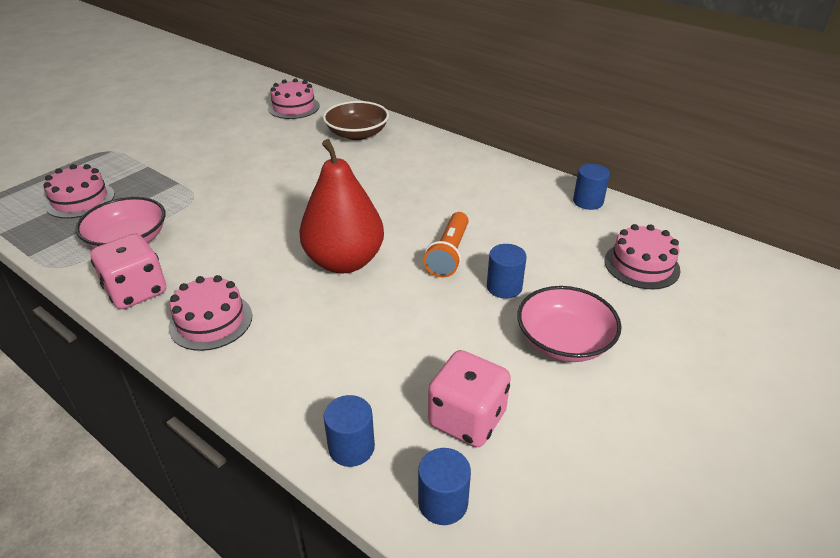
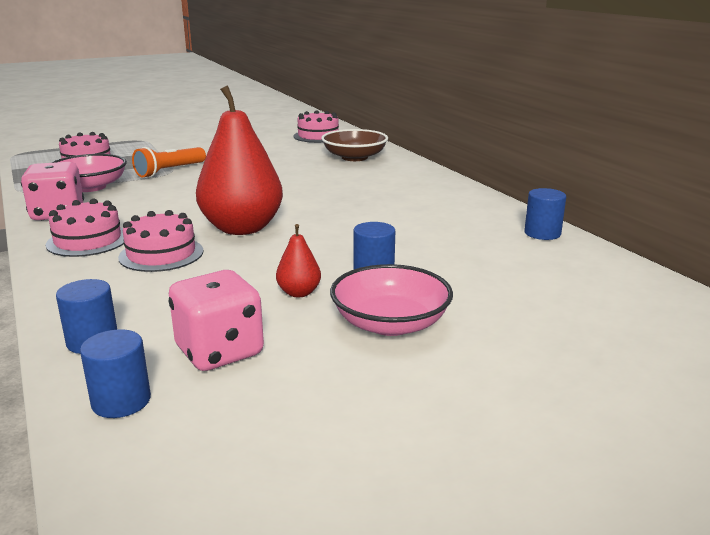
camera: 25 degrees right, 15 degrees down
orange flashlight [424,212,469,278] -> orange flashlight moved to [132,147,206,178]
pink cake [604,224,681,289] -> pink cake moved to [118,210,203,272]
none -> red pear [276,224,321,297]

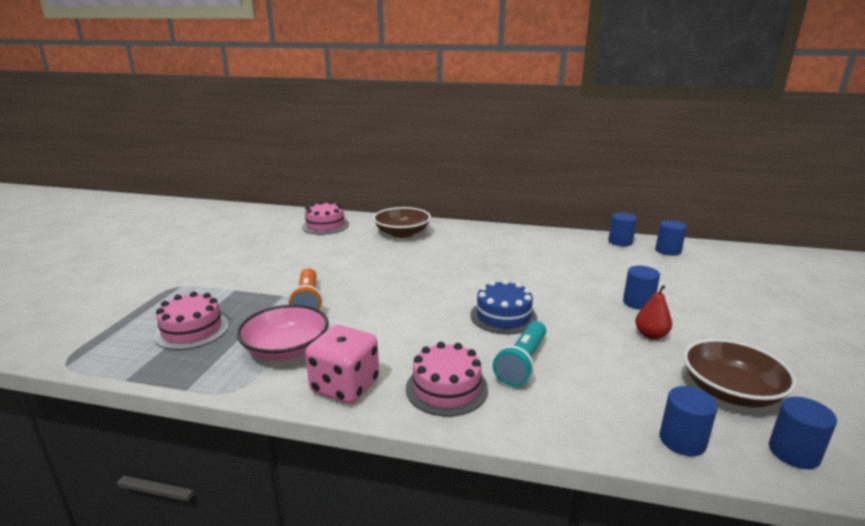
camera: 50 degrees left, 0 degrees up
pink cake [118,210,203,272] -> turquoise flashlight [493,321,546,386]
pink dice [169,270,264,371] -> brown bowl [683,339,797,408]
red pear [196,85,283,235] -> blue cake [470,280,537,334]
pink bowl [330,264,453,336] -> none
none -> blue cylinder [655,220,687,256]

